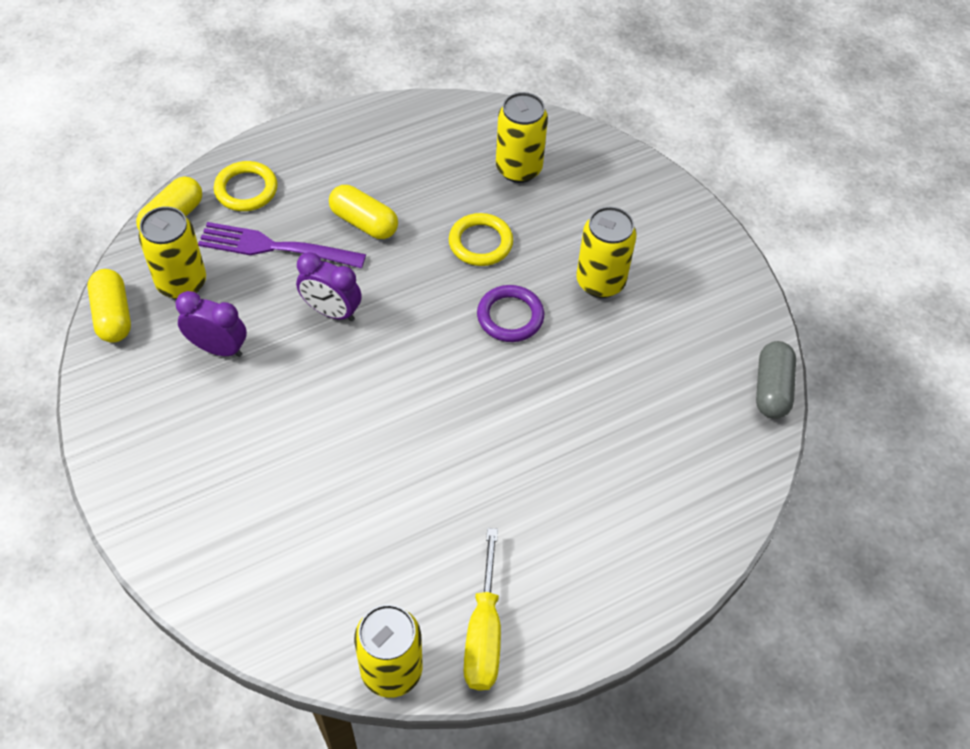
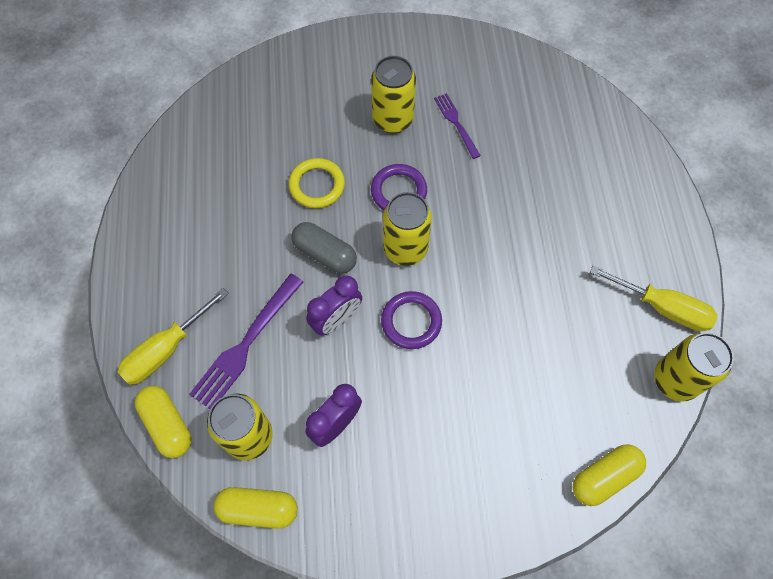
camera: 65 degrees left, 10 degrees up
yellow ring [214,161,278,211] -> yellow screwdriver [118,288,229,385]
yellow capsule [329,185,398,239] -> yellow capsule moved to [572,444,646,506]
yellow can [496,92,548,183] -> yellow can moved to [383,192,432,266]
grey capsule [756,341,796,419] -> grey capsule moved to [291,222,357,274]
none -> purple ring [381,291,442,349]
none -> purple fork [434,93,481,159]

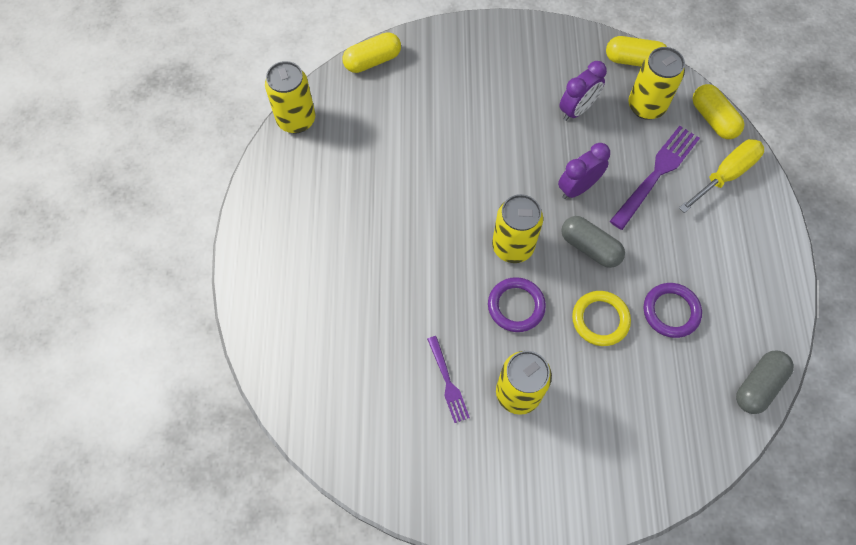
camera: 175 degrees left, 0 degrees up
purple ring [381,291,442,349] -> purple ring moved to [644,283,702,338]
yellow screwdriver [590,266,717,331] -> none
none -> grey capsule [736,351,794,414]

